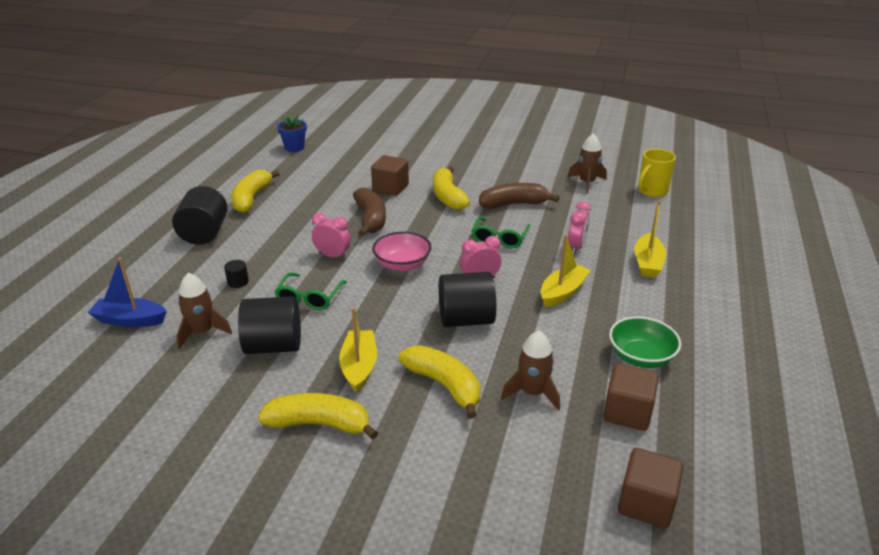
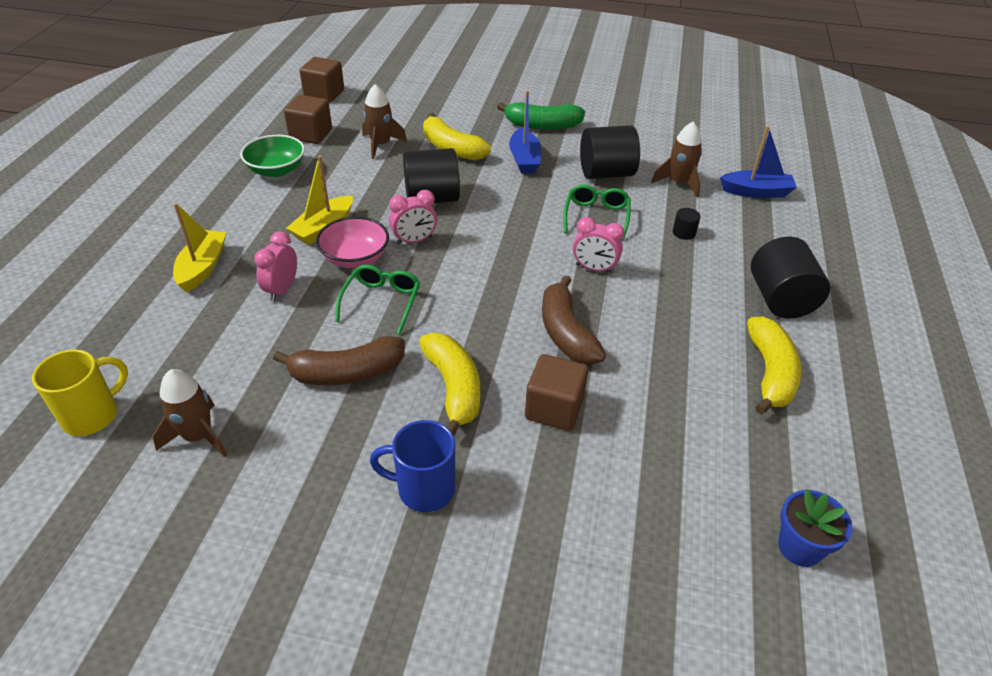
camera: 175 degrees right, 10 degrees up
yellow banana [258,393,378,440] -> green banana [497,102,585,130]
yellow boat [339,307,377,393] -> blue boat [509,90,542,173]
pink bowl [372,232,432,271] -> pink bowl moved to [316,217,389,268]
none -> blue mug [370,420,455,512]

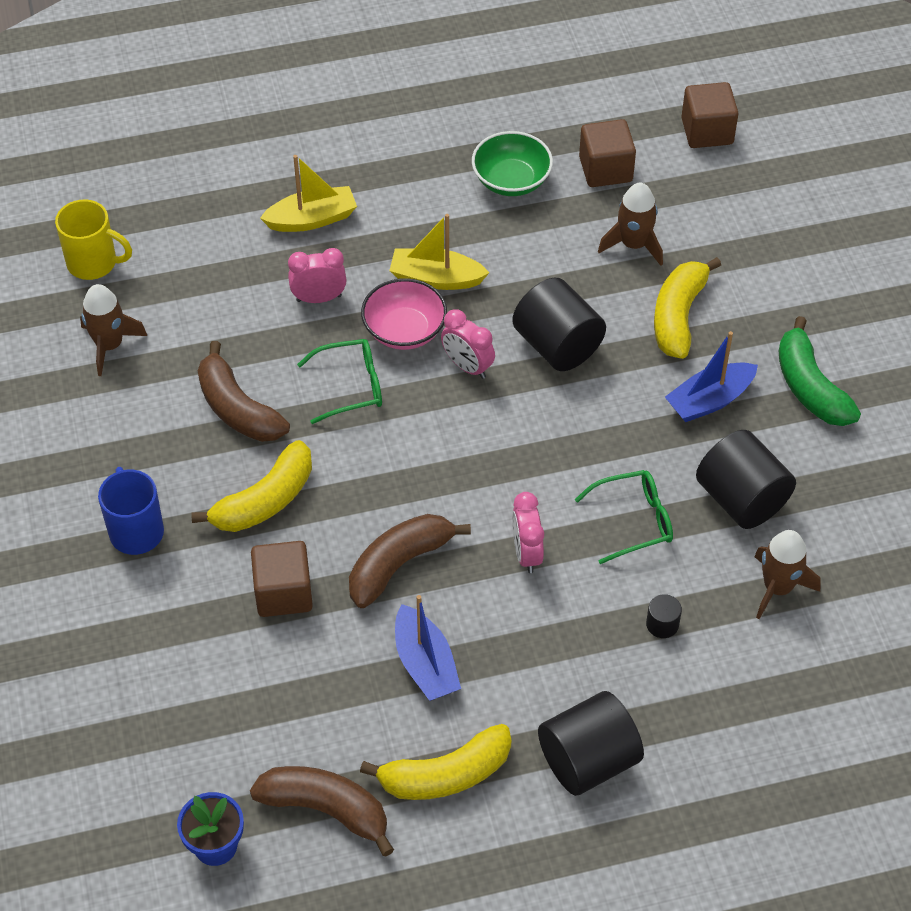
camera: 65 degrees right, 10 degrees up
blue boat [720,126,797,198] -> blue boat moved to [395,595,461,701]
none -> brown banana [250,766,394,857]

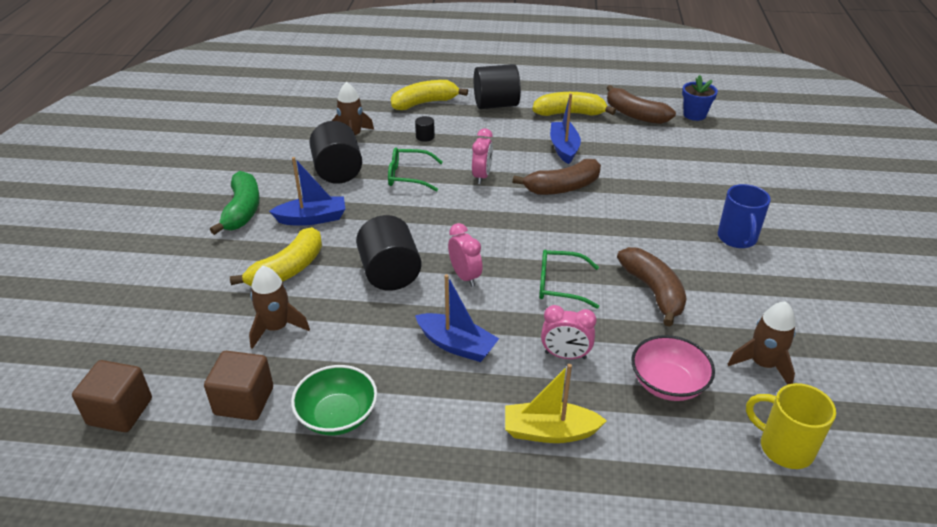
camera: 160 degrees left, 15 degrees down
yellow banana [191,440,312,532] -> yellow banana moved to [391,80,468,110]
brown cube [251,541,313,617] -> none
pink bowl [361,278,447,350] -> pink bowl moved to [631,335,715,401]
yellow boat [389,214,489,290] -> blue boat [415,274,499,362]

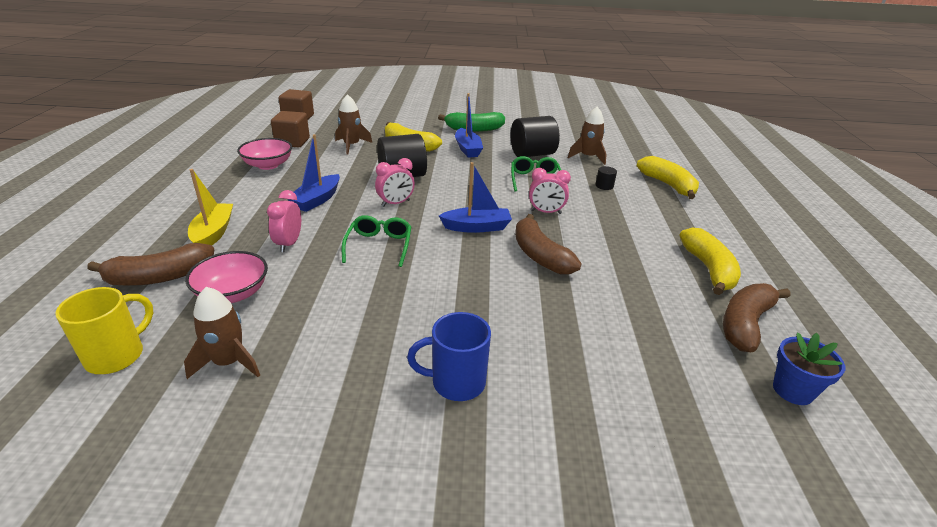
camera: 85 degrees right, 5 degrees down
green bowl [291,365,377,435] -> pink bowl [237,138,292,170]
black cylinder [474,64,521,109] -> none
blue boat [550,93,581,164] -> blue boat moved to [439,162,512,233]
brown banana [617,247,687,327] -> brown banana moved to [87,243,214,286]

